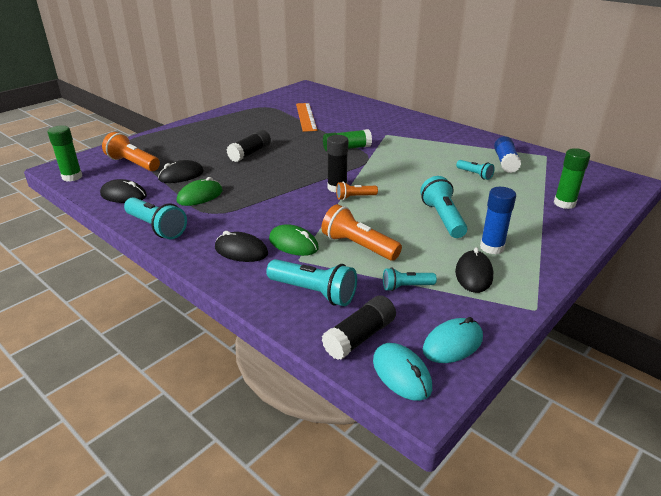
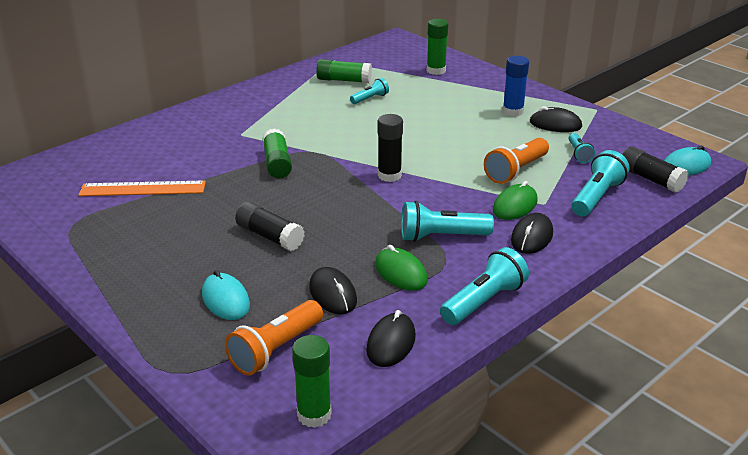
camera: 85 degrees left, 0 degrees up
orange flashlight [336,182,378,200] -> none
turquoise flashlight [420,176,467,238] -> turquoise flashlight moved to [401,201,494,242]
turquoise mouse [423,317,483,363] -> turquoise mouse moved to [202,270,250,320]
blue glue stick [494,136,521,173] -> green glue stick [316,59,372,83]

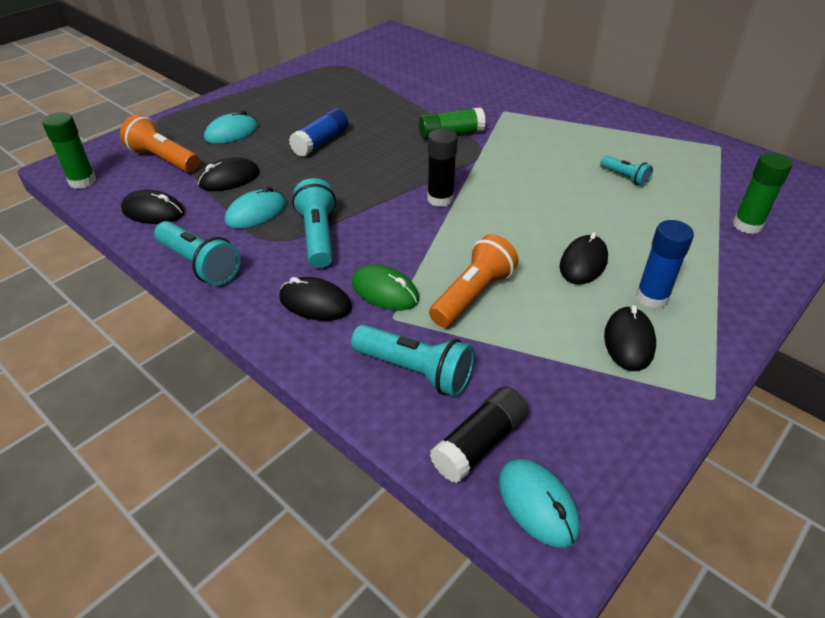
camera: 85 degrees right, 10 degrees up
orange ruler [78,181,206,196] -> none
black glue stick [235,202,305,251] -> blue glue stick [289,108,348,157]
green glue stick [316,59,372,83] -> none
green mouse [375,245,428,291] -> turquoise mouse [225,187,286,229]
orange flashlight [484,138,549,184] -> orange flashlight turned 90 degrees clockwise [429,234,519,328]
turquoise flashlight [569,133,595,163] -> none
none -> black mouse [560,232,608,285]

